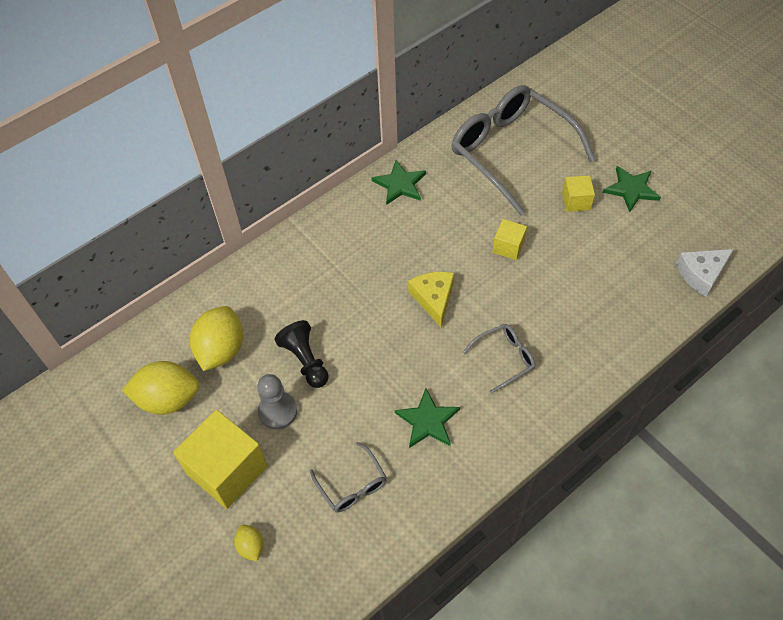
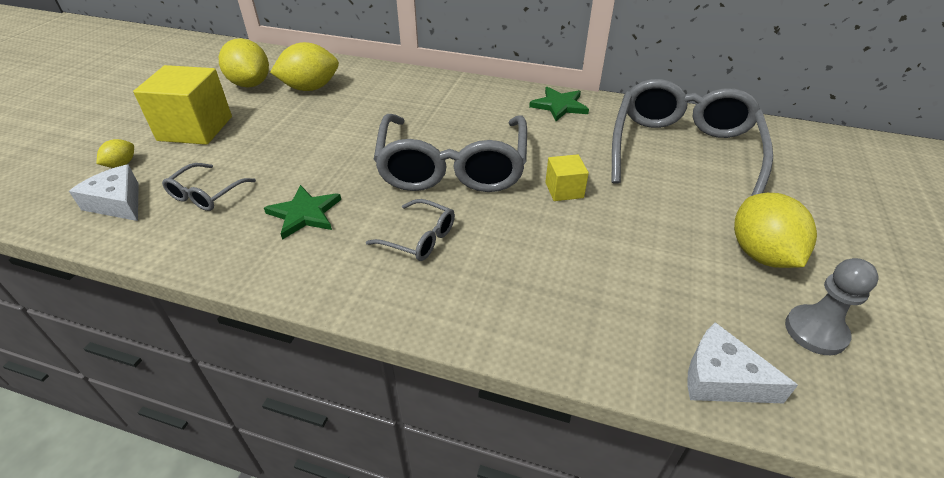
camera: 55 degrees right, 15 degrees down
grey pawn [257,374,297,430] -> grey pawn moved to [785,258,879,355]
black pawn [275,320,329,388] -> none
yellow cheese [408,272,454,327] -> grey glasses [374,114,527,192]
yellow cube [562,175,595,212] -> none
green star [603,166,661,212] -> yellow lemon [734,193,817,268]
none -> white cheese [69,165,139,221]

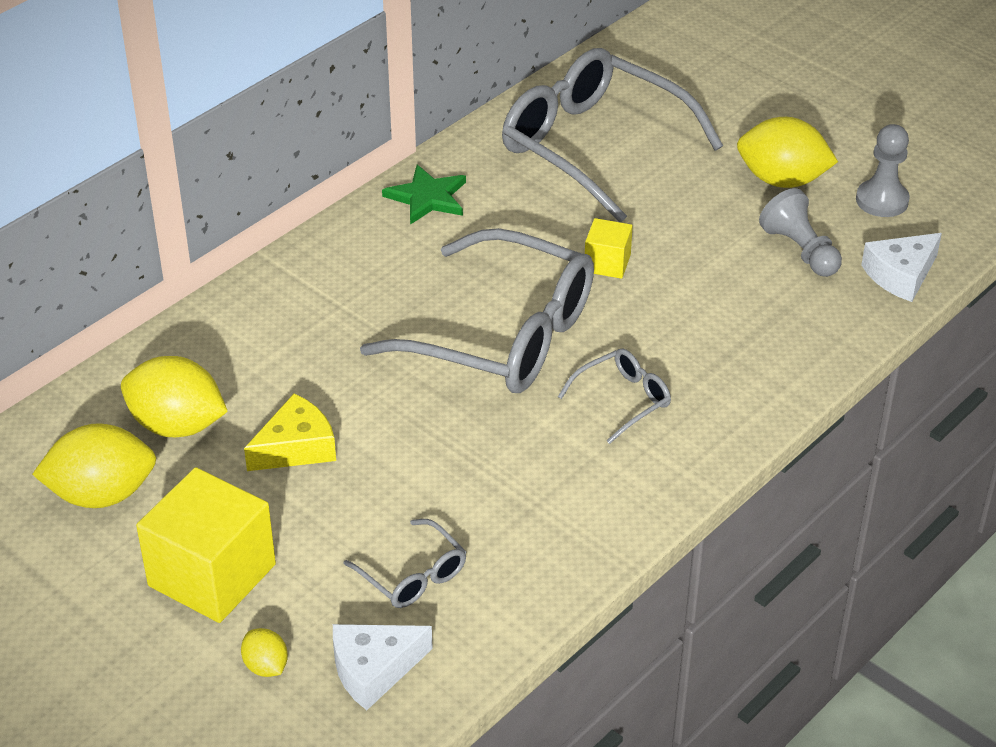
camera: 65 degrees left, 0 degrees up
green star [264,185,341,240] -> none
yellow lemon [270,42,339,91] -> yellow lemon turned 75 degrees counterclockwise [121,356,228,437]
none -> yellow cheese [244,393,336,471]
none -> grey pawn [759,188,842,277]

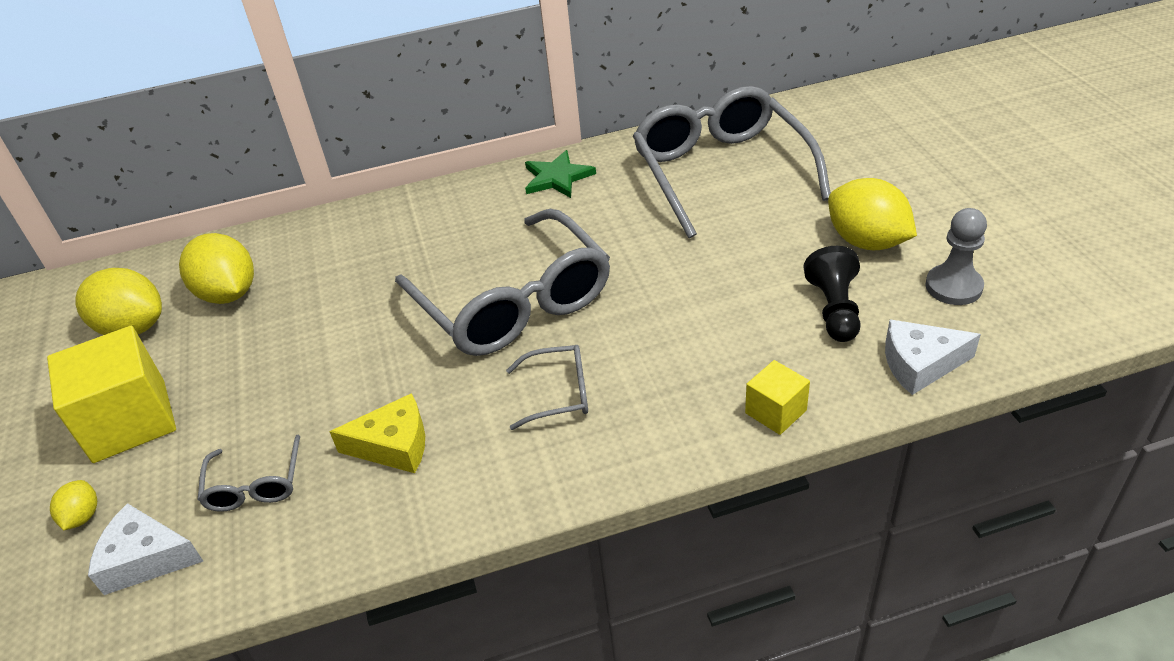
camera: 35 degrees right, 0 degrees up
yellow cheese [244,393,336,471] -> yellow cheese moved to [329,393,425,473]
yellow cube [585,218,633,279] -> yellow cube moved to [745,360,810,435]
grey pawn [759,188,842,277] -> black pawn [803,246,861,342]

